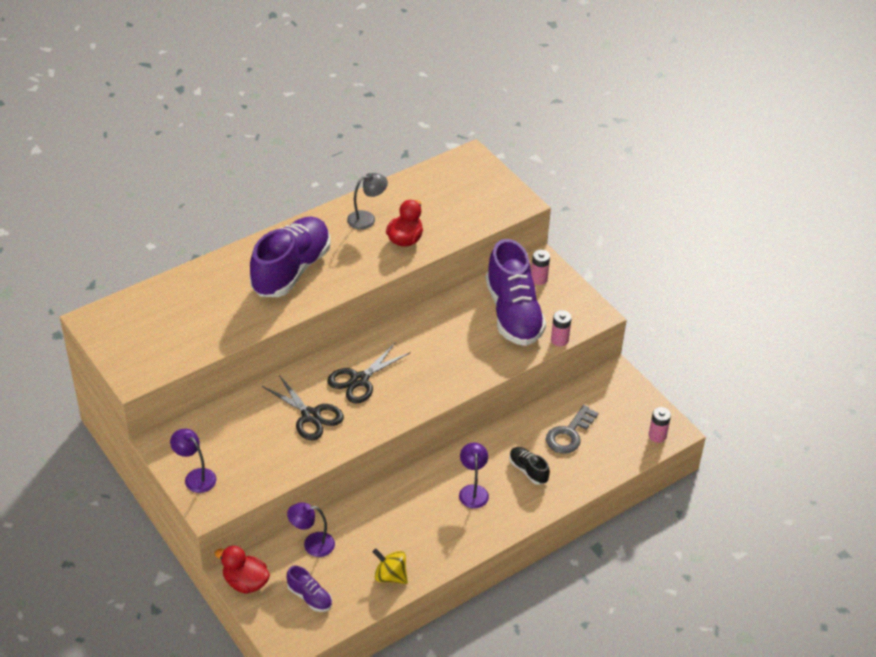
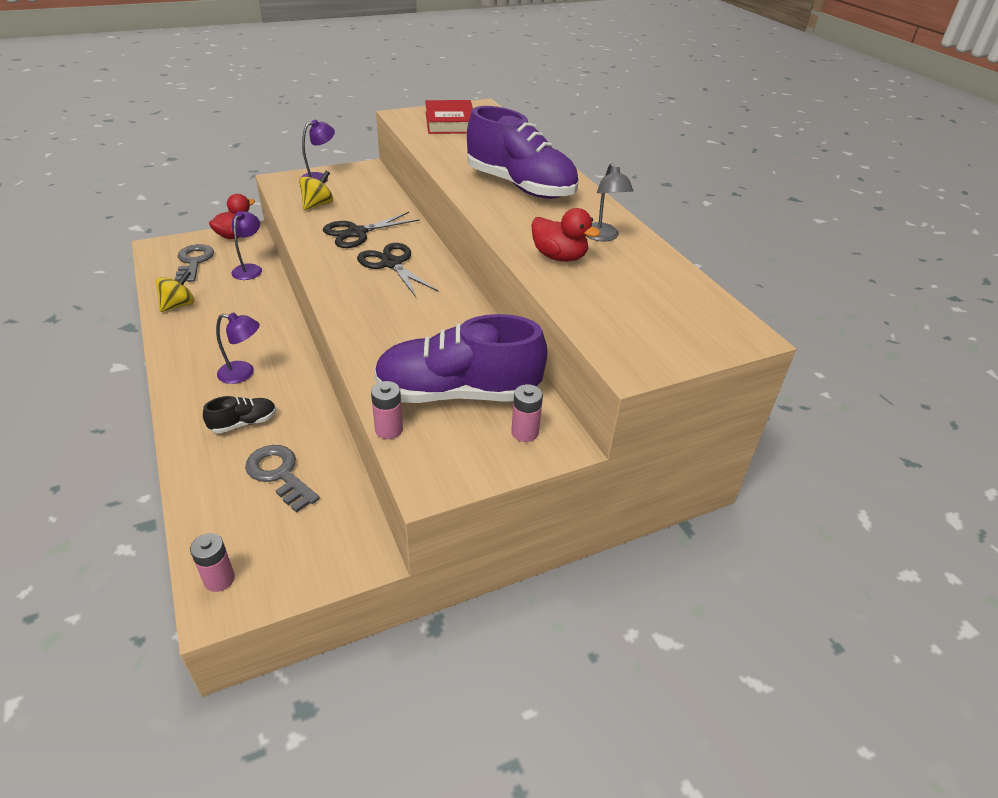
camera: 100 degrees right, 5 degrees down
purple shoe [287,566,332,612] -> grey key [175,244,214,282]
none -> yellow spinning top [299,171,333,210]
none -> red book [425,100,473,134]

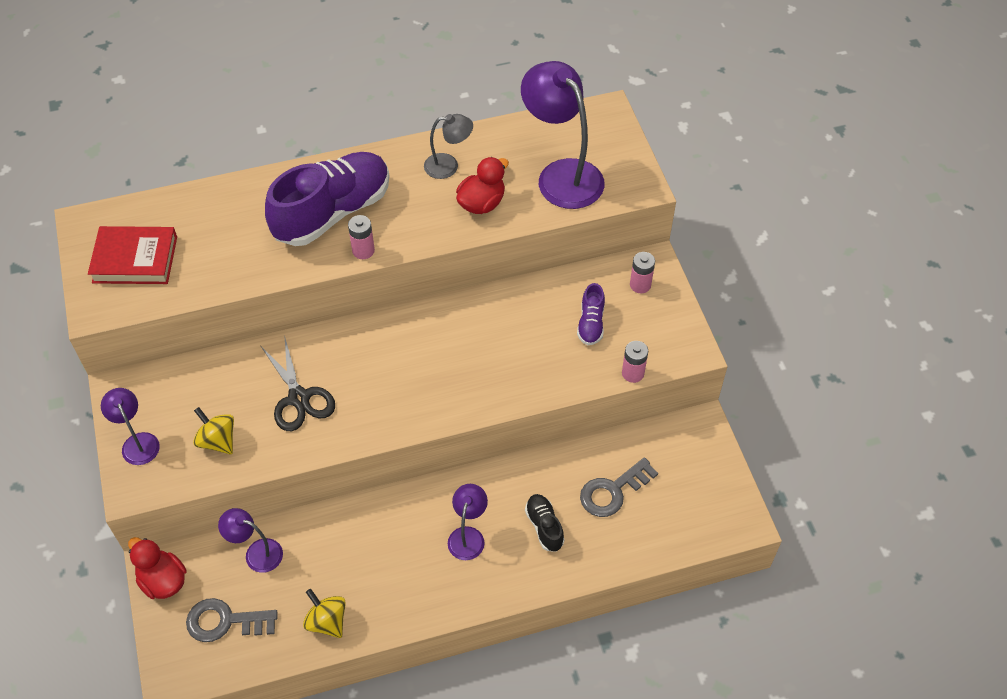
camera: 80 degrees left, 15 degrees up
pink battery [190,533,235,592] -> pink battery moved to [348,215,375,259]
black scissors [357,243,439,297] -> none
purple shoe [374,314,548,403] -> purple shoe [577,283,605,345], size x0.44
none -> purple lamp [521,61,605,209]

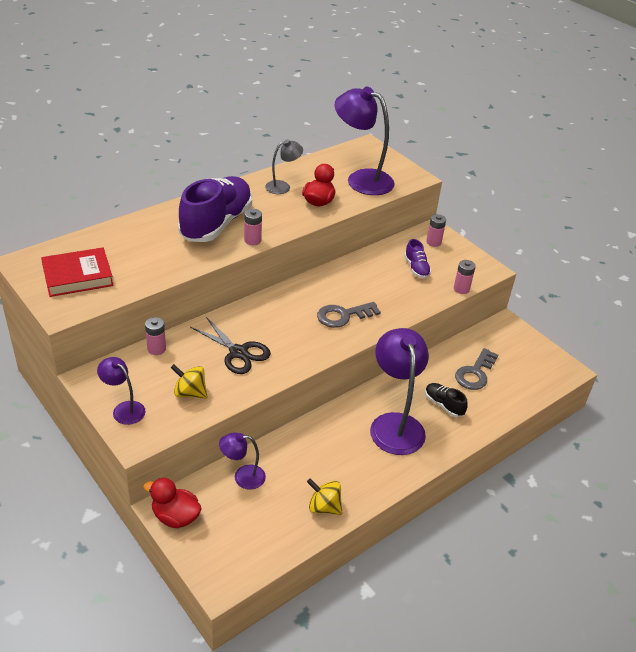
camera: 25 degrees left, 15 degrees down
grey key [186,598,278,642] -> grey key moved to [317,302,381,328]
purple lamp [448,484,488,560] -> purple lamp [370,328,429,455], size x1.92
none -> pink battery [145,317,166,355]

